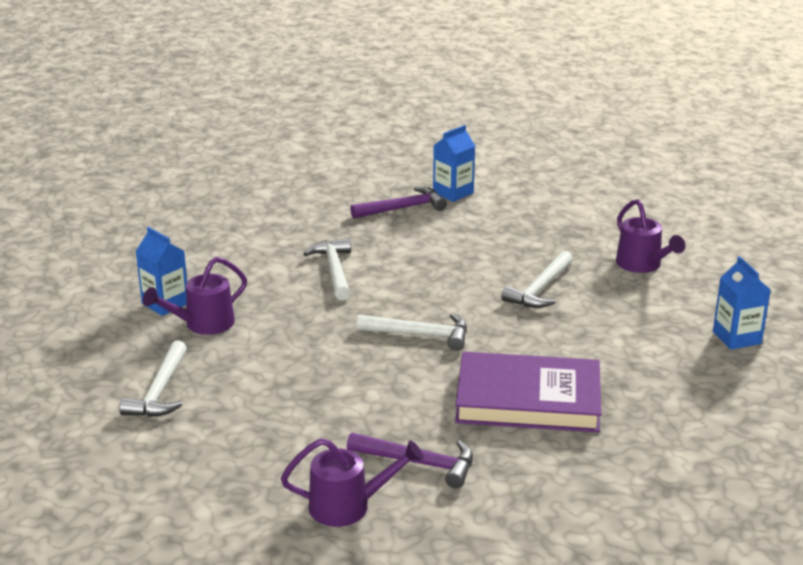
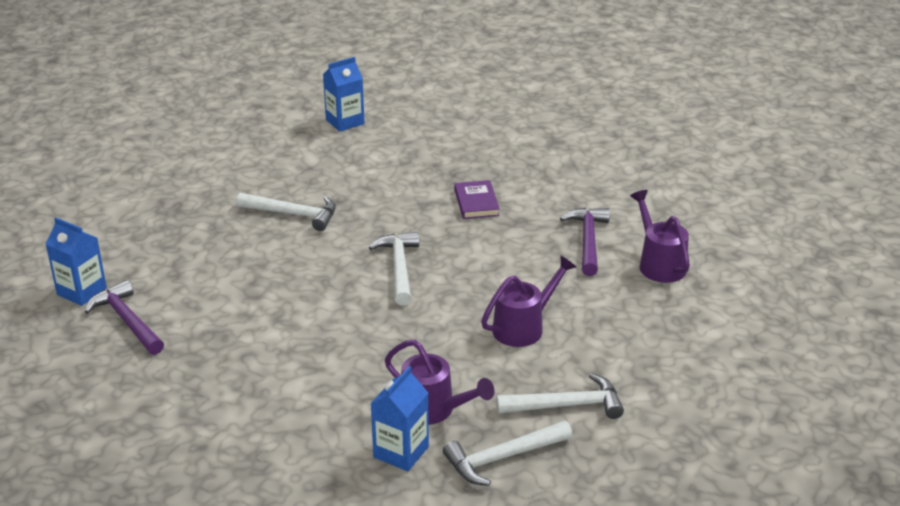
camera: 105 degrees left, 5 degrees up
white hammer [303,238,351,300] -> white hammer moved to [443,421,572,486]
purple book [455,352,602,433] -> purple book [454,180,500,219], size x0.46
purple watering can [616,199,685,273] -> purple watering can moved to [481,256,576,347]

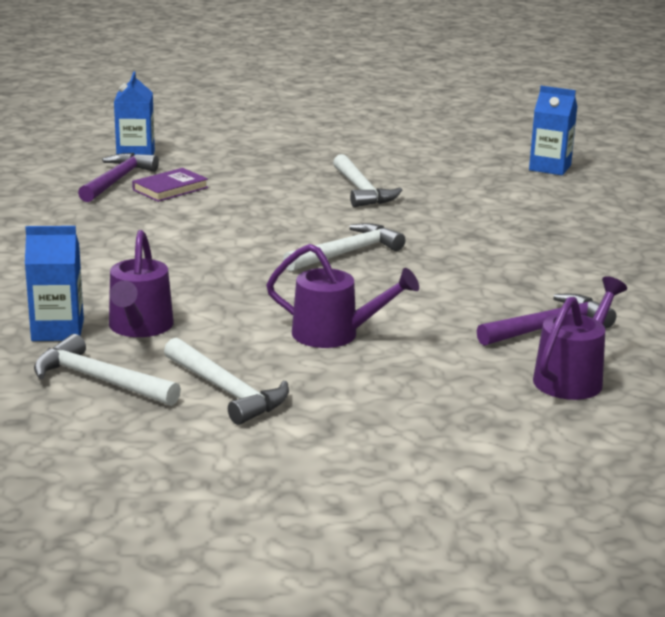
camera: 55 degrees right, 10 degrees down
purple book [454,180,500,219] -> purple book moved to [132,168,208,202]

